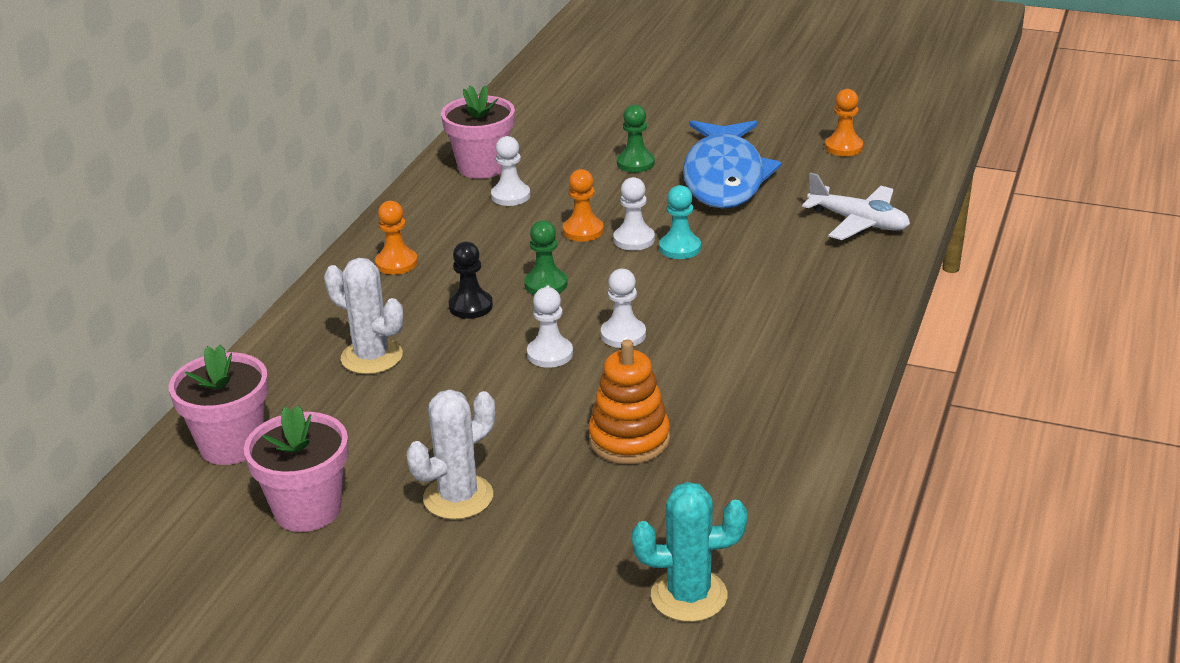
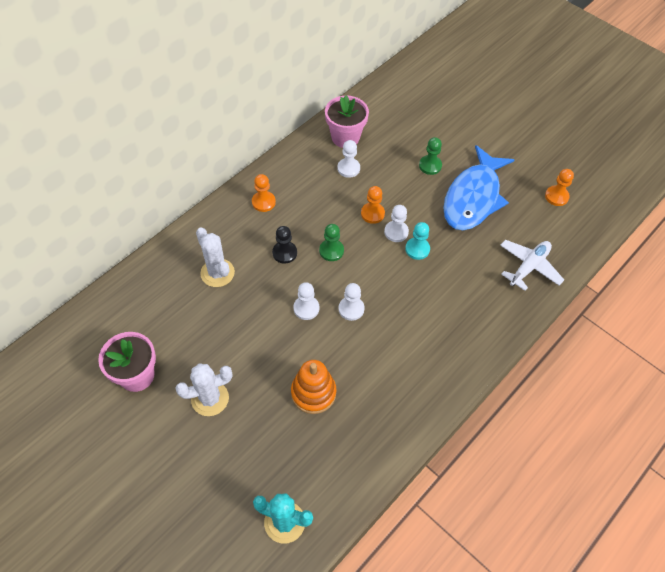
camera: 20 degrees right, 25 degrees up
pink flower pot [169,345,268,465] -> none
white plane [802,172,910,240] -> white plane turned 105 degrees counterclockwise [500,240,564,291]

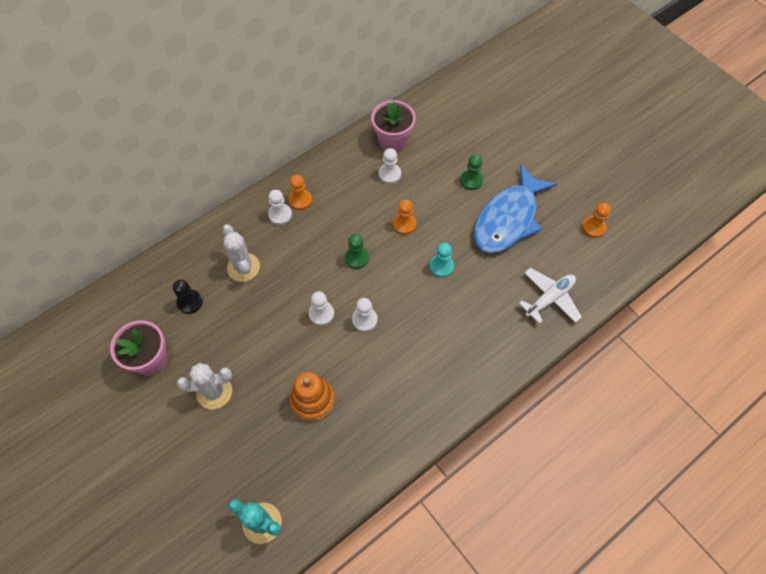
camera: 10 degrees right, 5 degrees up
black pawn [272,226,297,264] -> black pawn moved to [173,280,203,314]
white pawn [384,205,409,242] -> white pawn moved to [268,190,292,225]

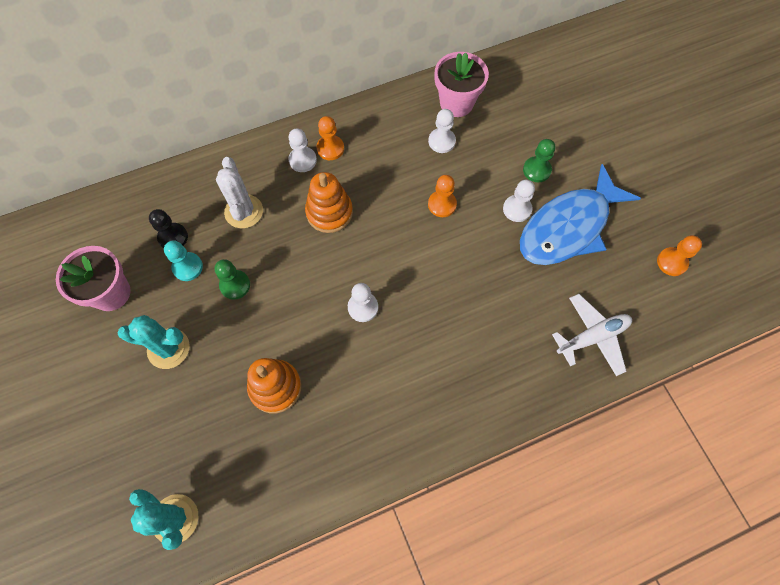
camera: 15 degrees right, 5 degrees up
white cactus [177,363,232,409] -> turquoise cactus [117,315,190,369]
white pawn [309,291,334,326] -> white pawn moved to [503,180,535,222]
green pawn [345,234,369,269] -> green pawn moved to [215,259,250,300]
turquoise pawn [429,243,454,278] -> turquoise pawn moved to [164,240,203,281]
none -> orange stacking toy [305,172,353,233]

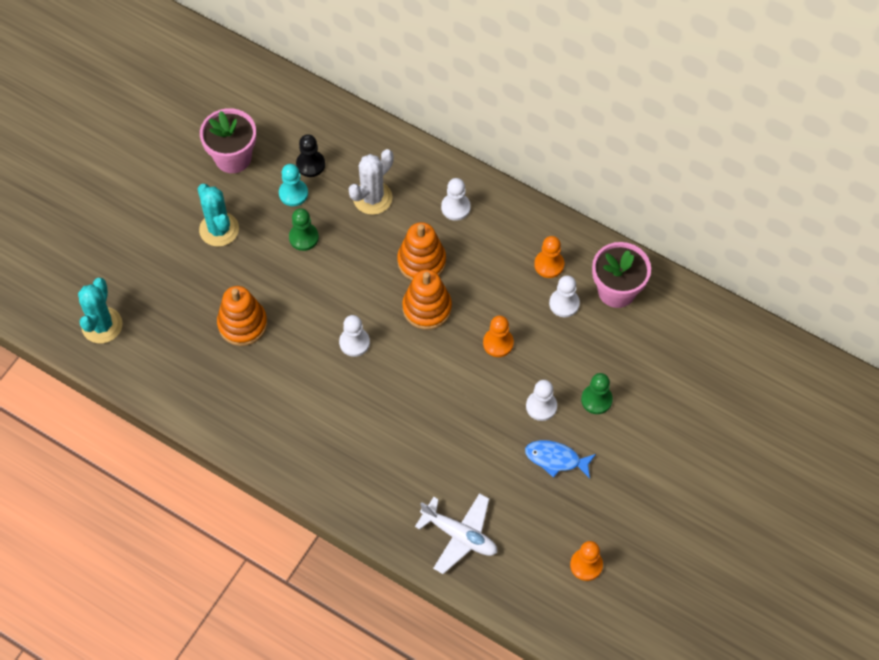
camera: 55 degrees right, 5 degrees down
orange pawn [317,116,344,160] -> orange pawn moved to [534,236,564,278]
blue fish [520,164,641,265] -> blue fish [525,440,596,479], size x0.47
none -> orange stacking toy [402,270,452,330]

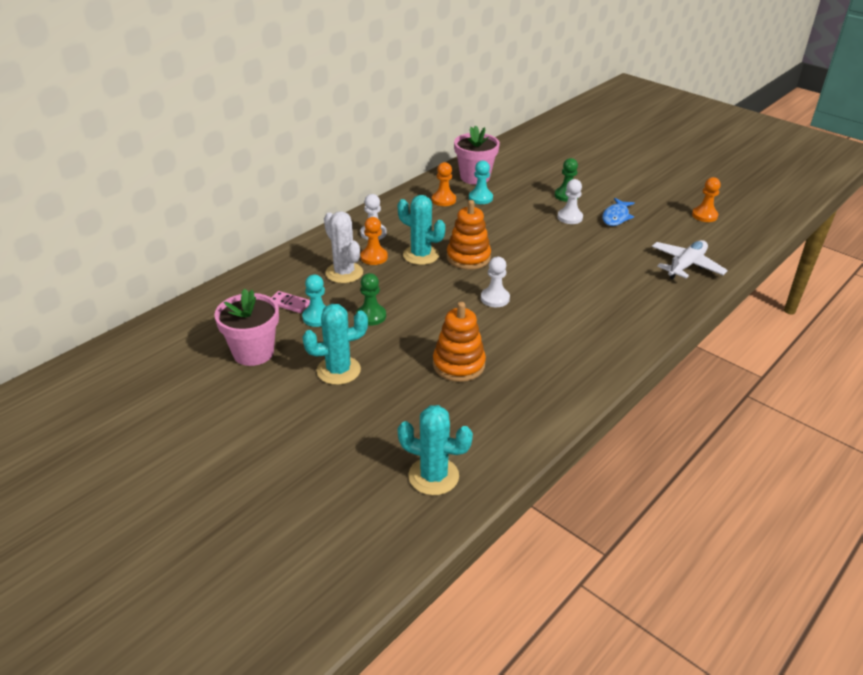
camera: 80 degrees left, 25 degrees down
black pawn [296,134,325,177] -> pink domino [271,291,310,313]
orange stacking toy [397,222,446,281] -> turquoise cactus [398,195,445,265]
orange pawn [483,316,514,357] -> orange pawn moved to [360,217,388,265]
white pawn [549,275,580,317] -> turquoise pawn [469,160,493,204]

